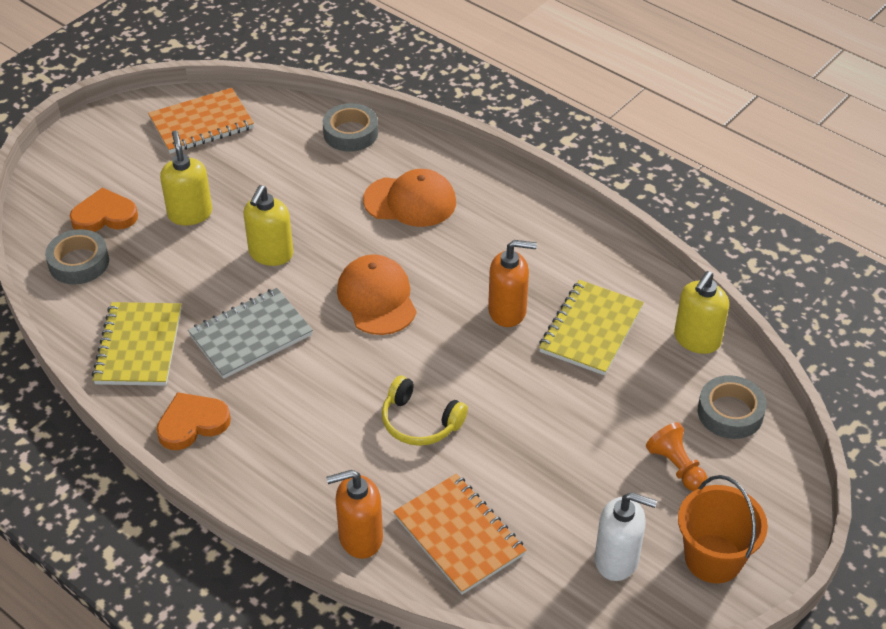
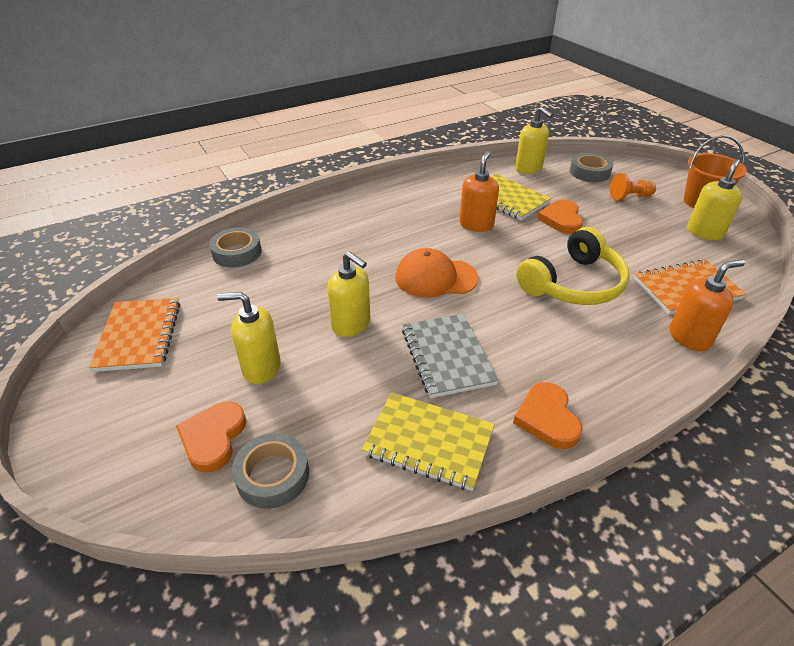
camera: 70 degrees left, 5 degrees down
orange soap dispenser [326,470,383,559] -> orange soap dispenser turned 120 degrees counterclockwise [670,259,745,351]
orange cap [363,169,456,227] -> none
yellow headphones [382,375,468,446] -> yellow headphones [516,227,630,305], size x1.61
white soap dispenser [595,492,657,581] -> yellow soap dispenser [687,159,742,240]
none -> orange heart [537,200,583,234]

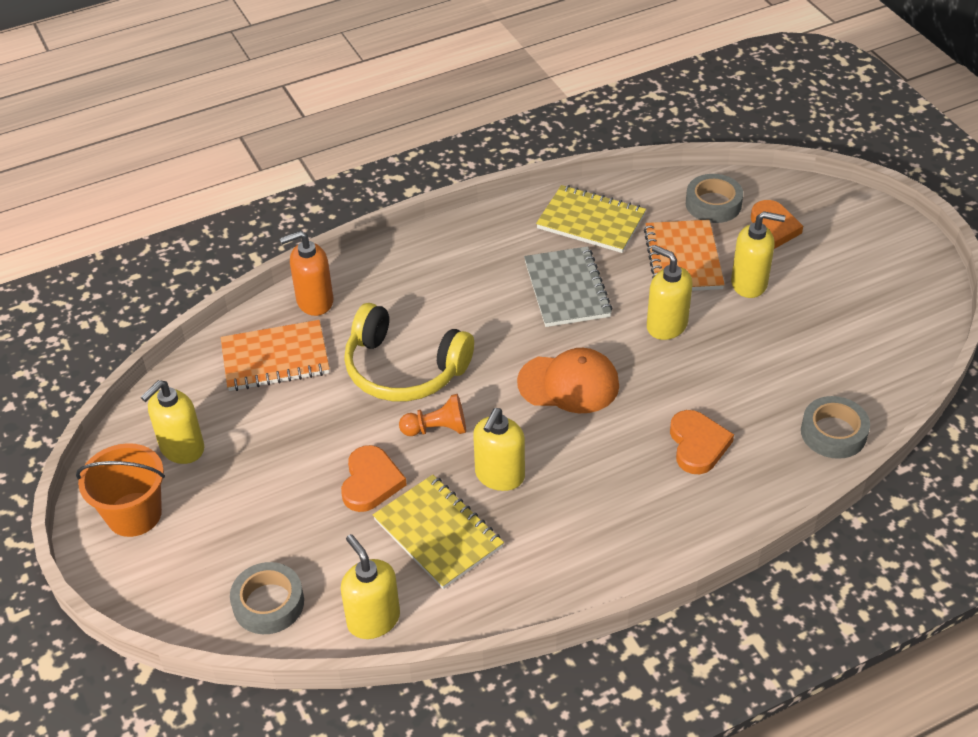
camera: 175 degrees left, 5 degrees up
orange notebook [89,298,180,372] -> orange notebook moved to [644,220,725,291]
orange soap dispenser [459,151,499,232] -> yellow soap dispenser [473,408,525,491]
orange heart [513,382,583,449] -> orange heart moved to [670,410,734,474]
yellow headphones [516,227,630,305] -> yellow headphones turned 120 degrees counterclockwise [344,303,474,401]
orange pawn [610,173,656,201] -> orange pawn moved to [399,394,466,436]

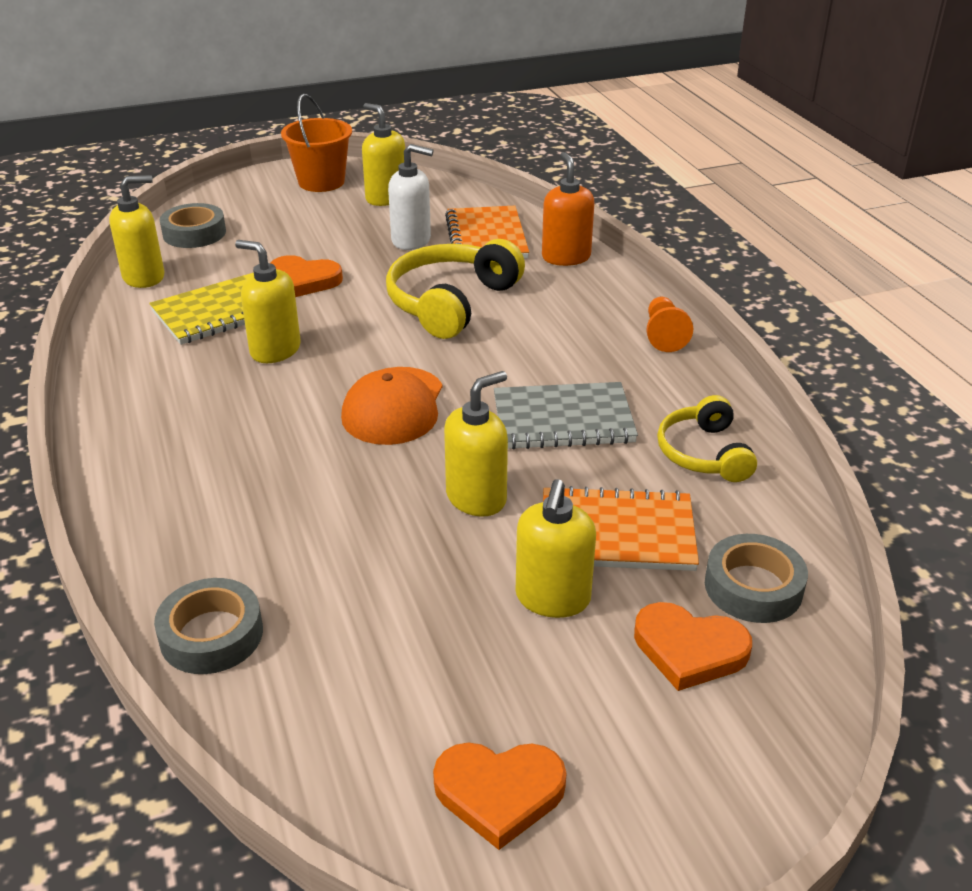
camera: 95 degrees right, 10 degrees down
orange pawn [399,394,466,436] -> orange pawn moved to [646,297,693,352]
yellow notebook [536,185,646,253] -> yellow headphones [657,395,757,482]
orange heart [670,410,734,474] -> orange heart moved to [433,742,567,850]
none -> white soap dispenser [388,144,434,250]

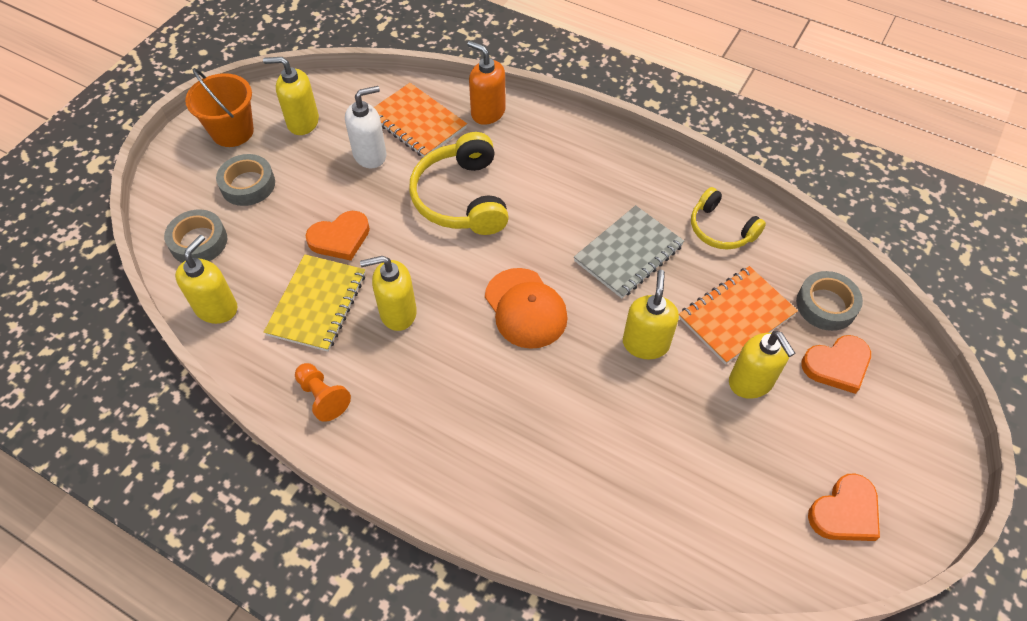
camera: 40 degrees left, 20 degrees up
grey tape [154,578,263,674] -> grey tape moved to [216,154,275,206]
orange pawn [646,297,693,352] -> orange pawn moved to [295,363,351,422]

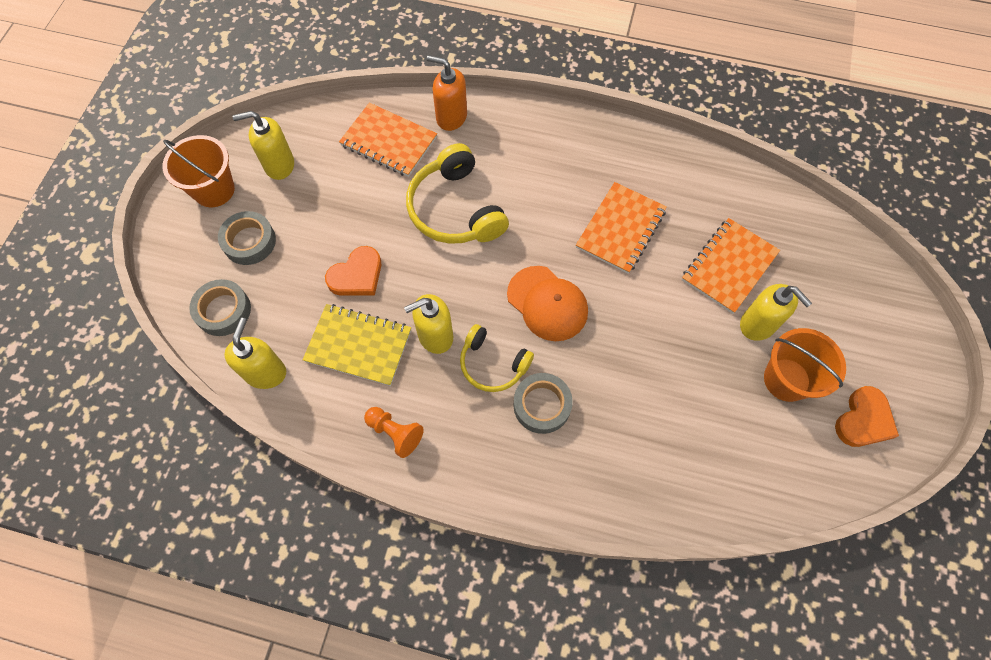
camera: 15 degrees left, 10 degrees up
yellow notebook [264,254,365,352] -> yellow notebook turned 75 degrees counterclockwise [303,304,411,386]
white soap dispenser [345,86,387,168] -> none
grey notebook [574,205,684,298] -> orange notebook [576,182,667,274]
yellow soap dispenser [623,270,679,359] -> none
yellow headphones [691,187,766,250] -> yellow headphones moved to [460,324,534,392]
grey tape [796,271,863,331] -> grey tape moved to [513,373,573,434]
orange heart [801,335,871,394] -> none
none -> orange bucket [764,328,846,402]

